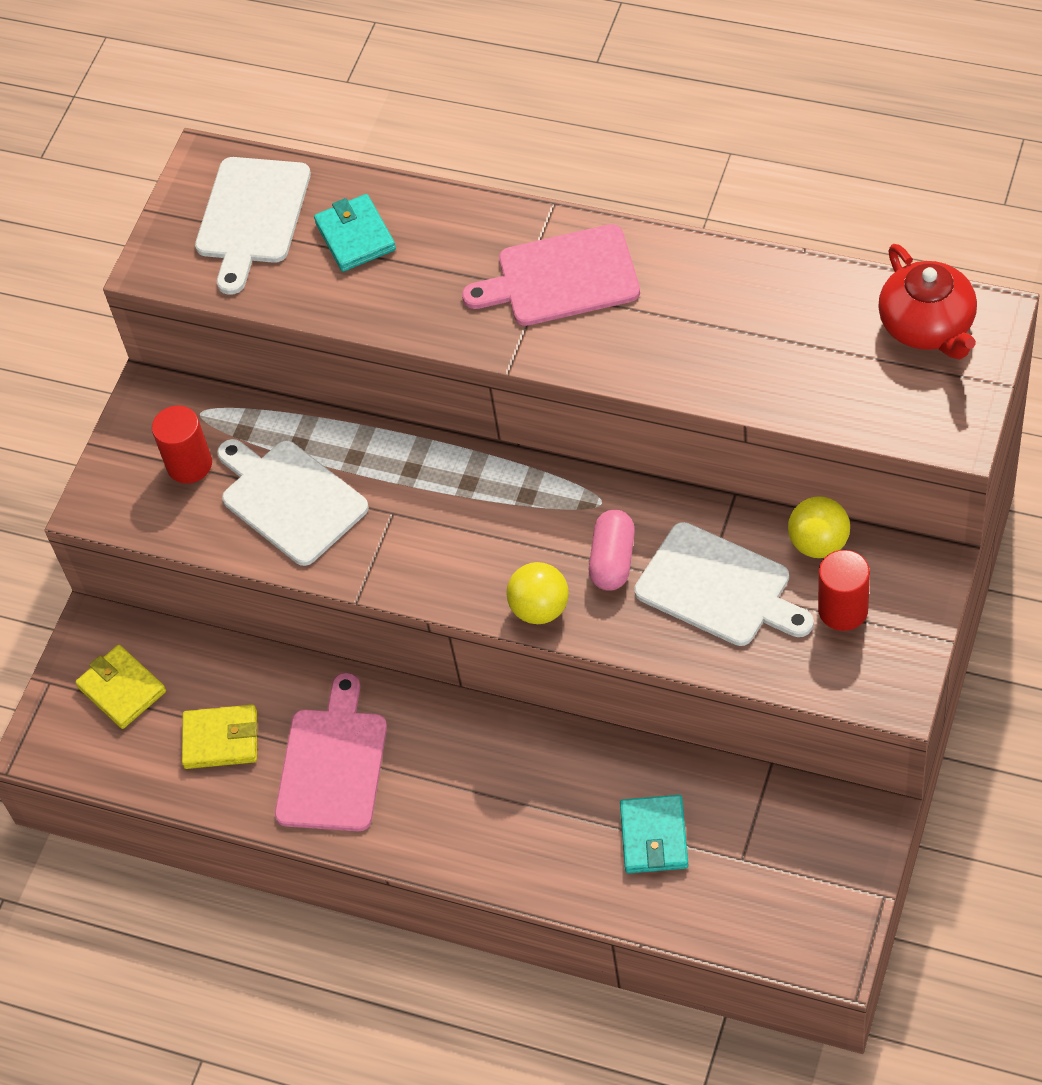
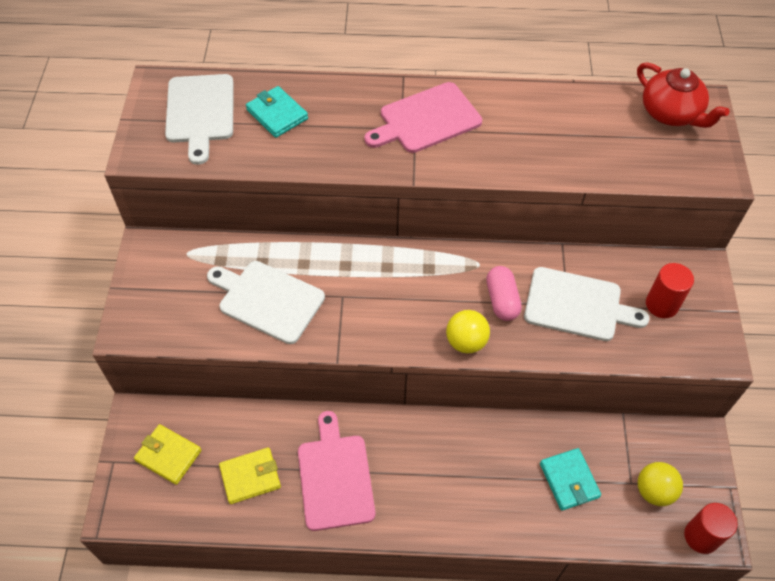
camera: 25 degrees left, 0 degrees up
red cylinder [152,405,212,484] -> red cylinder moved to [684,503,738,554]
yellow ball [788,496,850,558] -> yellow ball moved to [638,462,683,506]

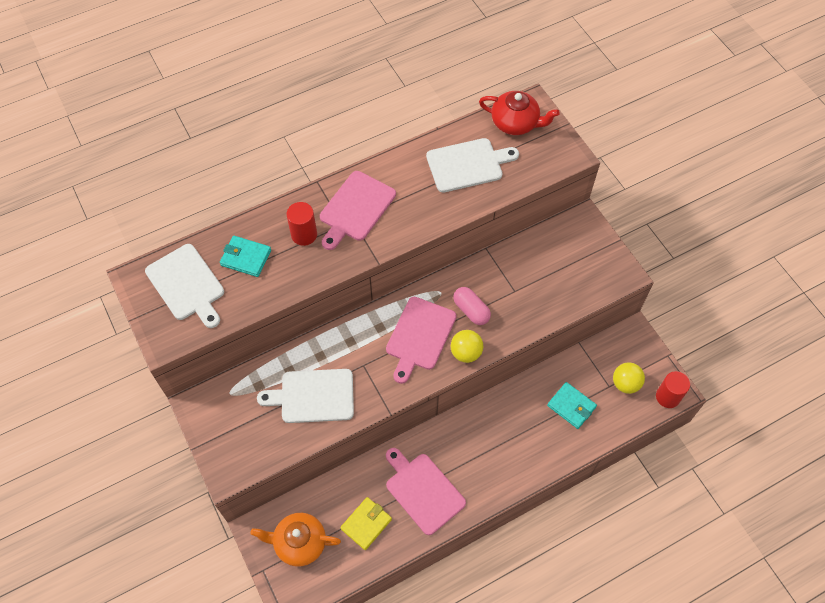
camera: 30 degrees left, 5 degrees up
yellow wallet [134,424,201,485] -> orange teapot [250,513,341,567]
white cutting board [524,267,650,341] -> white cutting board moved to [426,138,519,193]
red cylinder [646,263,694,318] -> red cylinder moved to [286,202,317,246]
none -> pink cutting board [386,297,457,384]

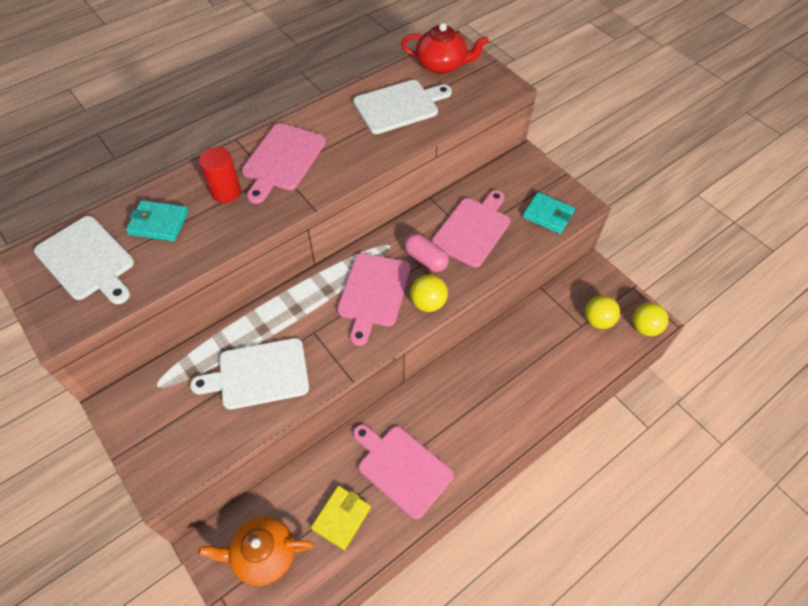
camera: 10 degrees left, 5 degrees down
turquoise wallet [547,382,597,429] -> turquoise wallet moved to [523,192,575,234]
red cylinder [656,371,690,408] -> yellow ball [632,303,669,336]
none -> pink cutting board [431,190,510,268]

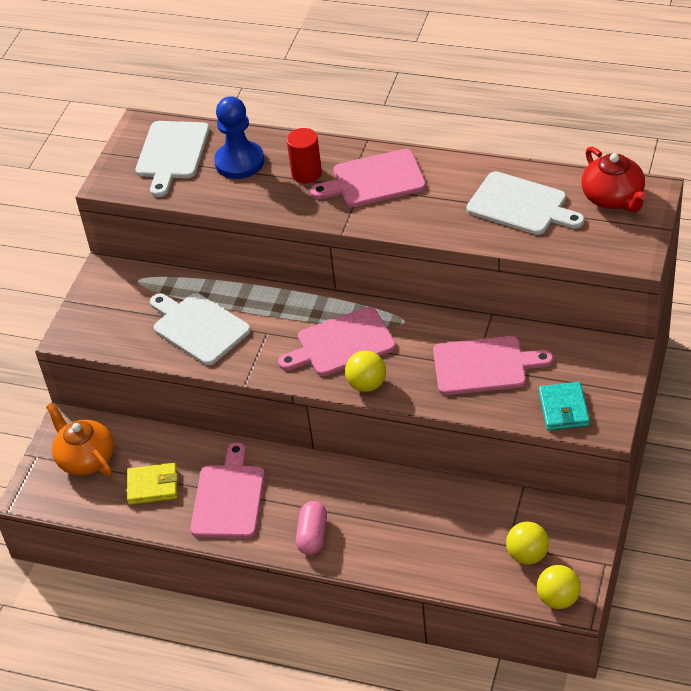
camera: 60 degrees right, 10 degrees down
turquoise wallet [126,200,188,241] -> blue pawn [214,96,264,179]
pink capsule [404,234,449,272] -> pink capsule moved to [296,501,327,555]

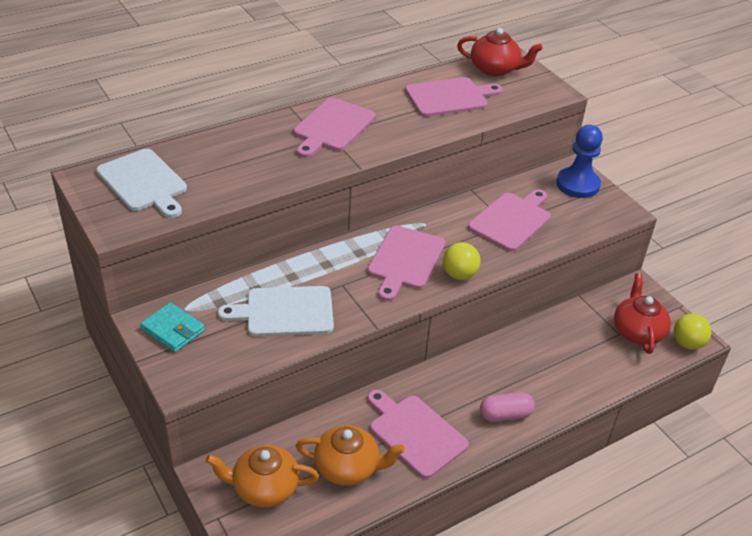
camera: 55 degrees left, 5 degrees down
yellow wallet [127,463,178,505] -> orange teapot [295,425,405,486]
blue pawn [214,96,264,179] -> blue pawn moved to [556,125,603,198]
red cylinder [286,128,322,183] -> none
pink capsule [296,501,327,555] -> pink capsule turned 60 degrees counterclockwise [480,392,535,422]
white cutting board [466,171,585,235] -> pink cutting board [405,77,503,117]
yellow ball [506,521,549,565] -> red teapot [614,273,671,354]
turquoise wallet [539,382,590,430] -> turquoise wallet moved to [140,302,205,352]

